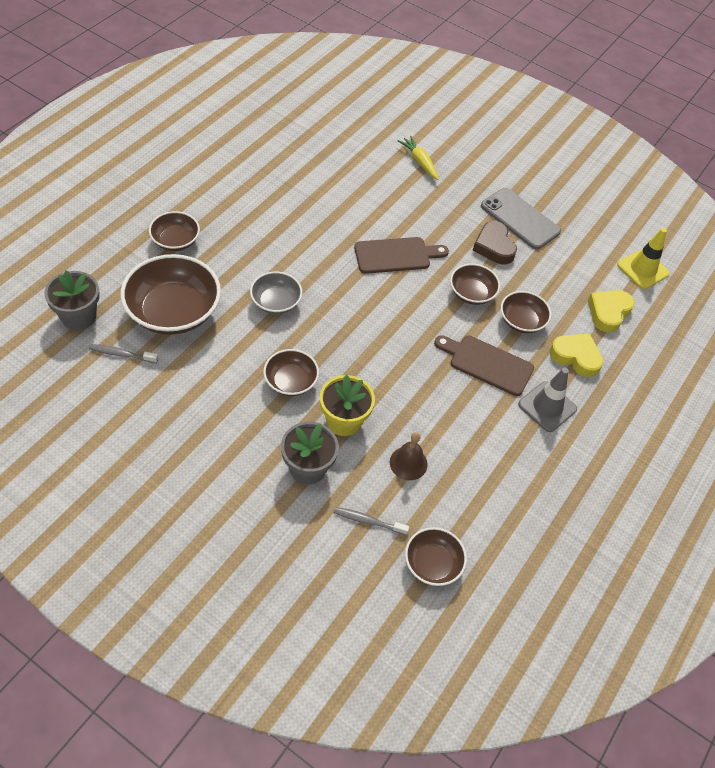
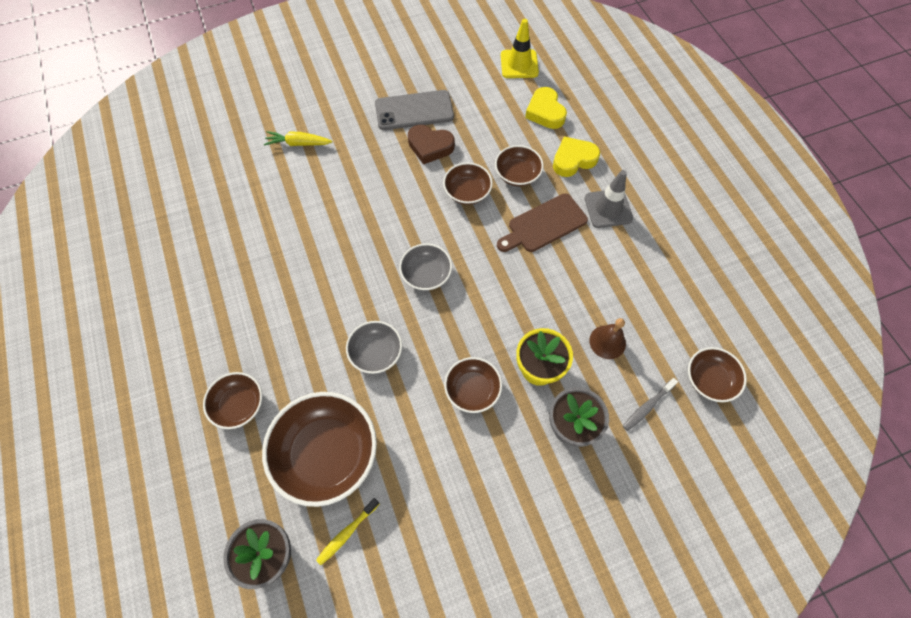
camera: 50 degrees left, 10 degrees up
grey toothbrush [89,344,158,363] -> yellow toothbrush [316,498,379,565]
brown cutting board [354,237,449,274] -> none
none -> grey bowl [399,243,452,291]

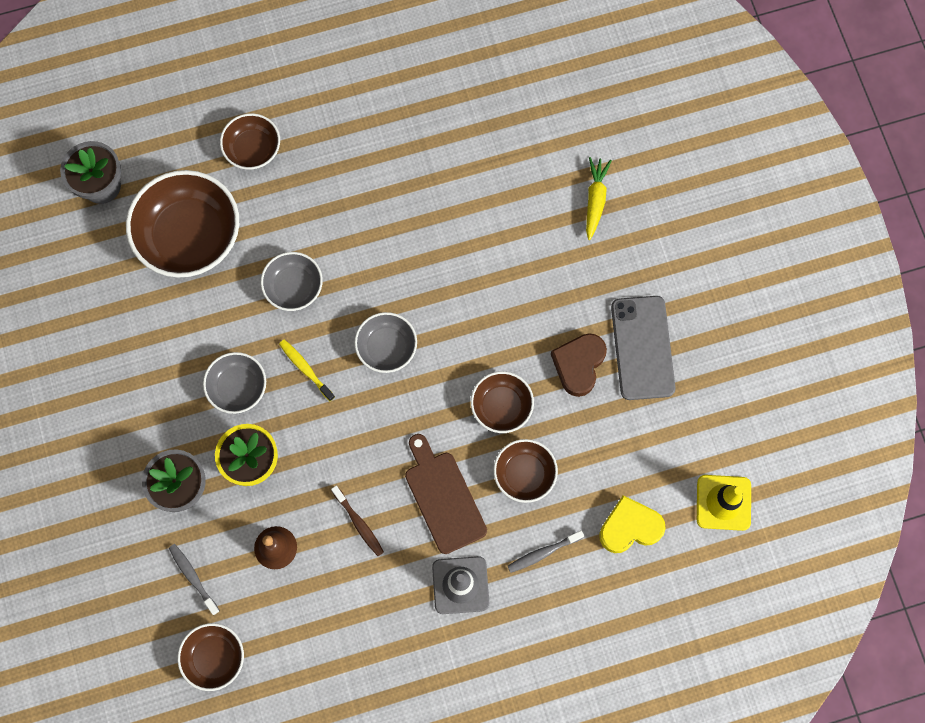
camera: 95 degrees right, 10 degrees up
yellow toothbrush [316,498,379,565] -> yellow toothbrush moved to [279,339,335,401]
brown bowl [444,357,502,413] -> grey bowl [203,352,266,414]
yellow heart [553,136,600,177] -> grey toothbrush [508,530,584,573]
none -> brown toothbrush [331,486,384,556]

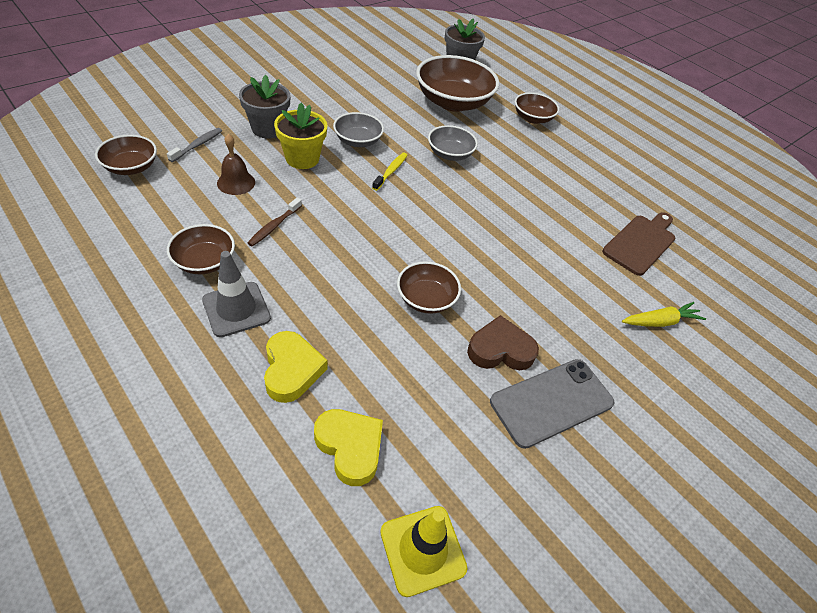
camera: 60 degrees right, 25 degrees down
grey bowl [354,312,417,373] -> none
brown cutting board [405,434,487,554] -> brown cutting board moved to [602,212,675,276]
brown bowl [493,439,558,503] -> brown bowl moved to [167,224,235,274]
grey toothbrush [508,530,584,573] -> yellow heart [264,331,327,403]

